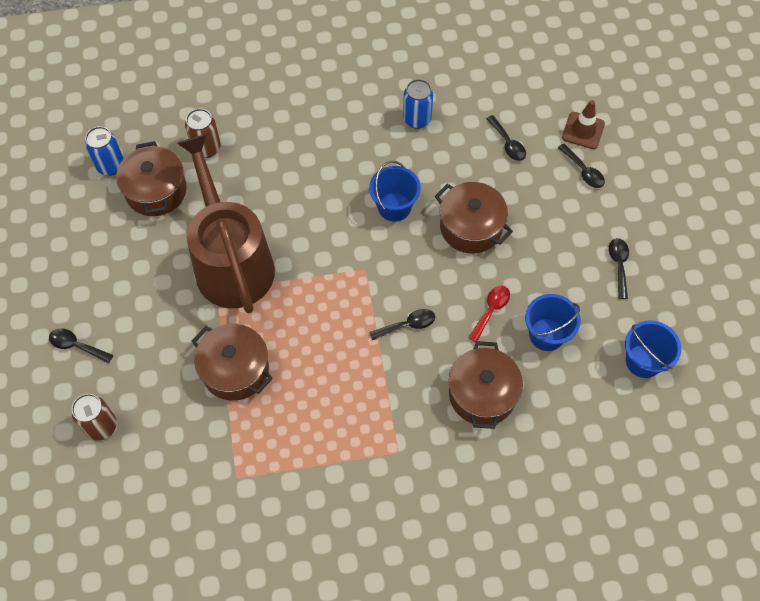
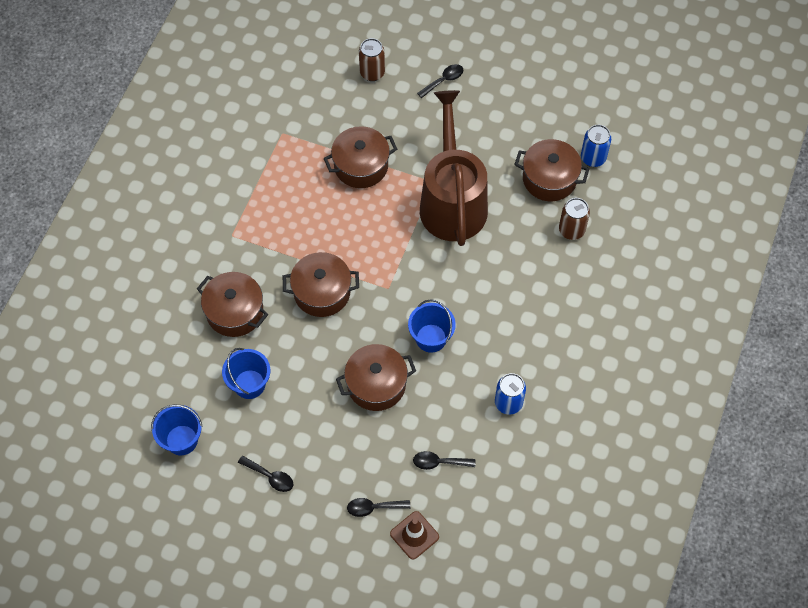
camera: 120 degrees right, 0 degrees up
brown watering can [177,134,275,313] -> brown watering can turned 105 degrees counterclockwise [420,90,488,246]
black spoon [369,309,435,340] -> brown pot [283,252,359,317]
red spoon [469,286,510,342] -> none

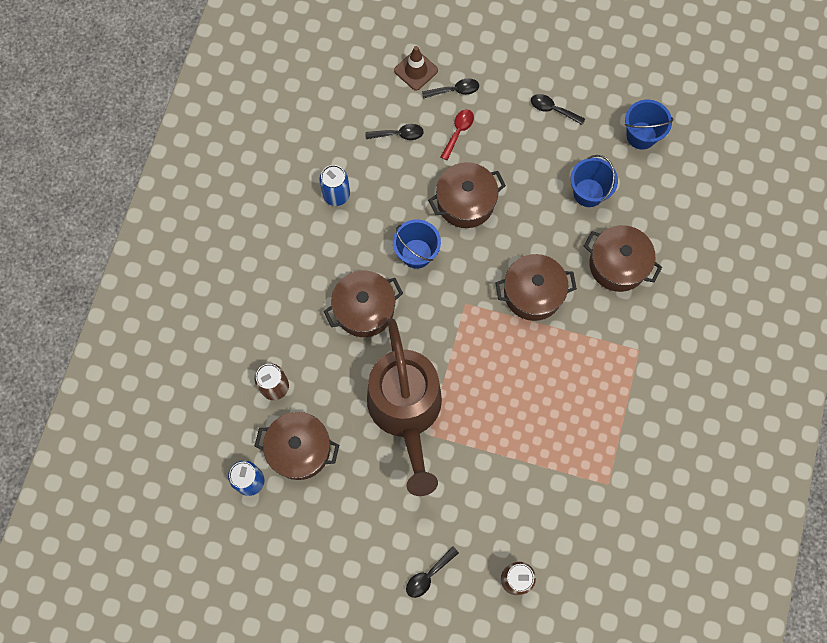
camera: 175 degrees right, 10 degrees up
brown pot [323,126,397,188] -> brown pot moved to [323,271,403,337]
none -> red spoon [441,109,474,160]

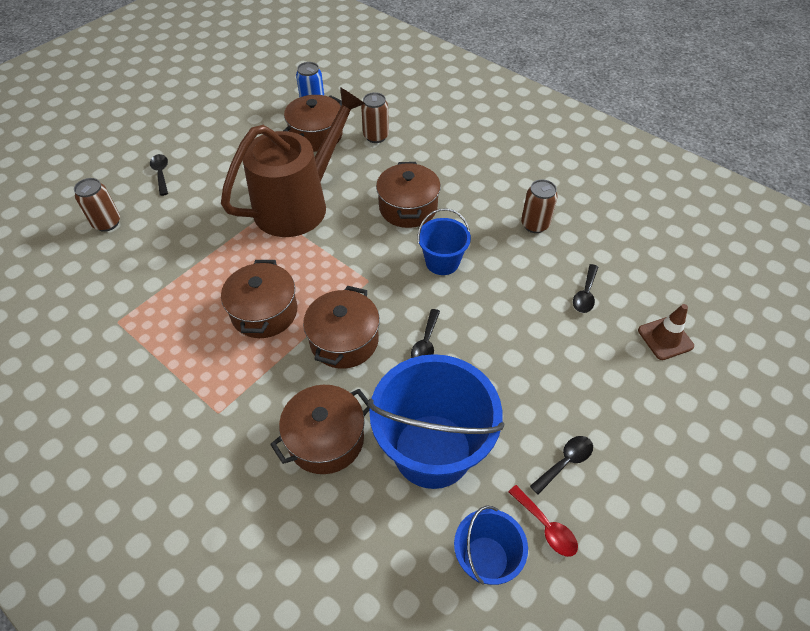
camera: 115 degrees right, 20 degrees down
blue can [319,165,350,206] -> brown can [521,179,558,233]
brown watering can [367,319,442,496] -> brown watering can turned 120 degrees clockwise [221,87,365,237]
black spoon [422,78,479,99] -> black spoon moved to [411,309,440,358]
brown pot [428,162,506,228] -> brown pot moved to [221,260,297,338]
red spoon [441,109,474,160] -> red spoon moved to [509,485,578,557]
blue bucket [570,155,618,207] -> blue bucket [368,354,505,489], size x1.90

